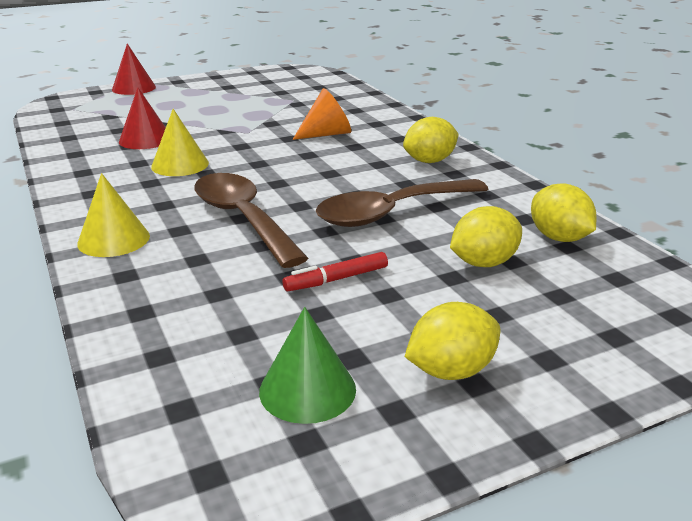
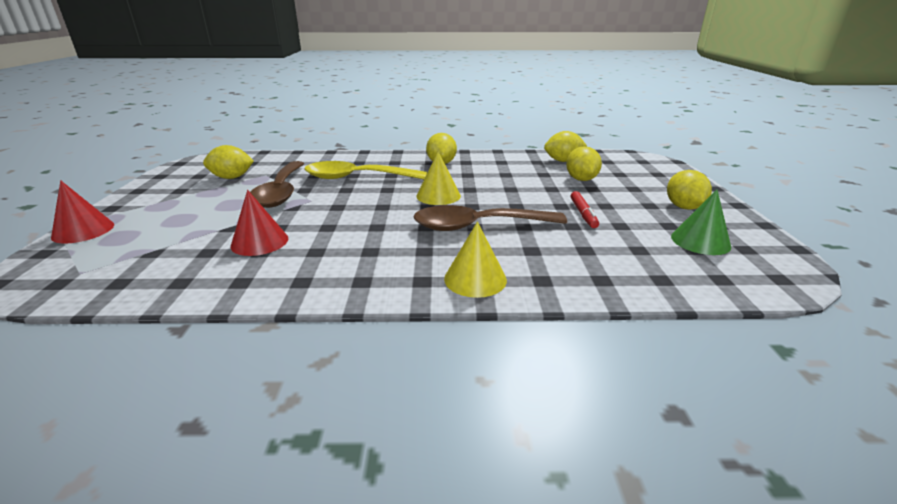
camera: 65 degrees left, 0 degrees up
yellow cone [151,109,209,176] -> yellow cone moved to [416,152,461,205]
orange cone [293,88,351,140] -> yellow spoon [305,161,427,179]
brown spoon [315,179,489,227] -> brown spoon moved to [250,161,304,208]
none -> yellow lemon [203,145,254,179]

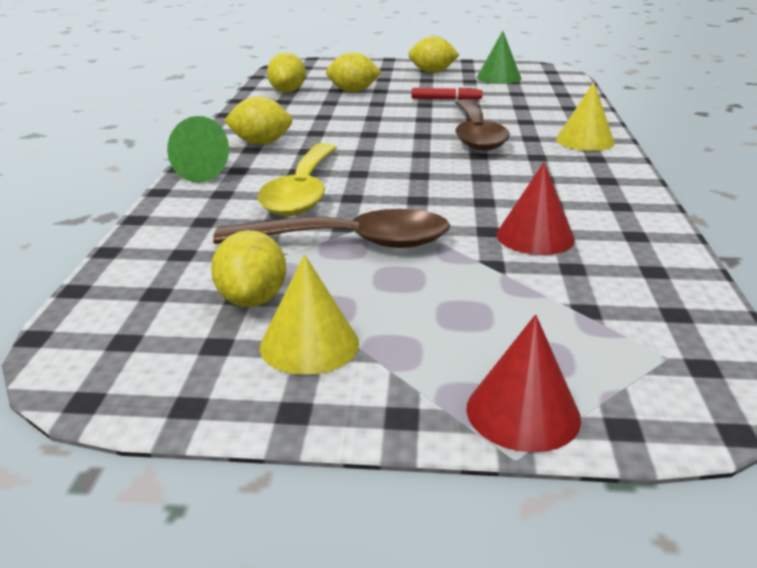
camera: 85 degrees left, 0 degrees up
yellow cone [416,152,461,205] -> yellow cone moved to [260,254,359,375]
none -> green cone [167,116,229,183]

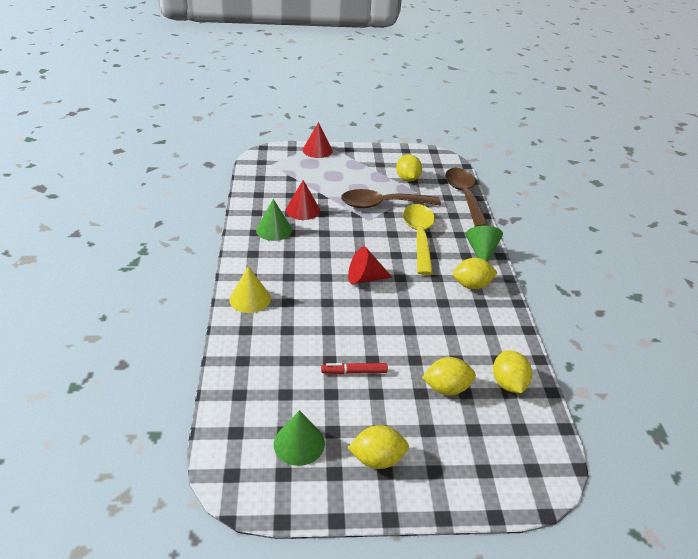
camera: 170 degrees right, 10 degrees up
yellow cone [260,254,359,375] -> none
brown spoon [455,99,510,151] -> brown spoon moved to [445,168,488,227]
none -> green cone [256,199,292,241]
none -> red cone [348,246,392,284]

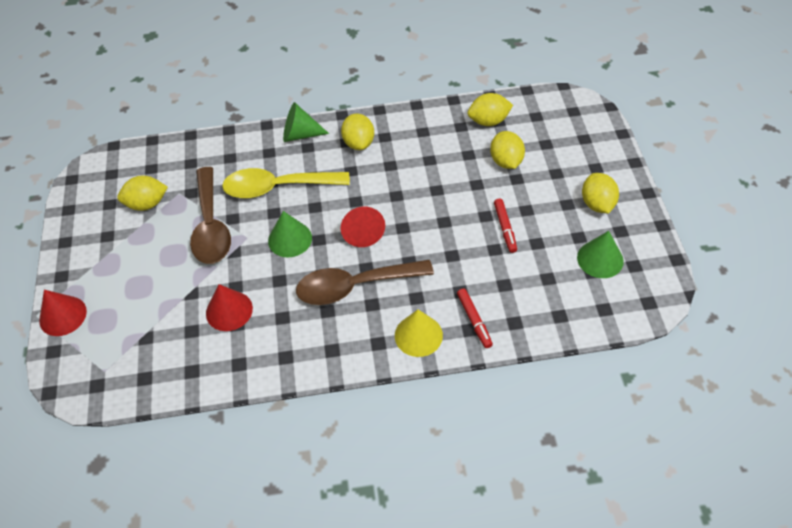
camera: 90 degrees left, 15 degrees up
green cone [256,199,292,241] -> green cone moved to [268,211,312,257]
brown spoon [445,168,488,227] -> brown spoon moved to [296,260,434,305]
none -> red marker [457,289,493,348]

